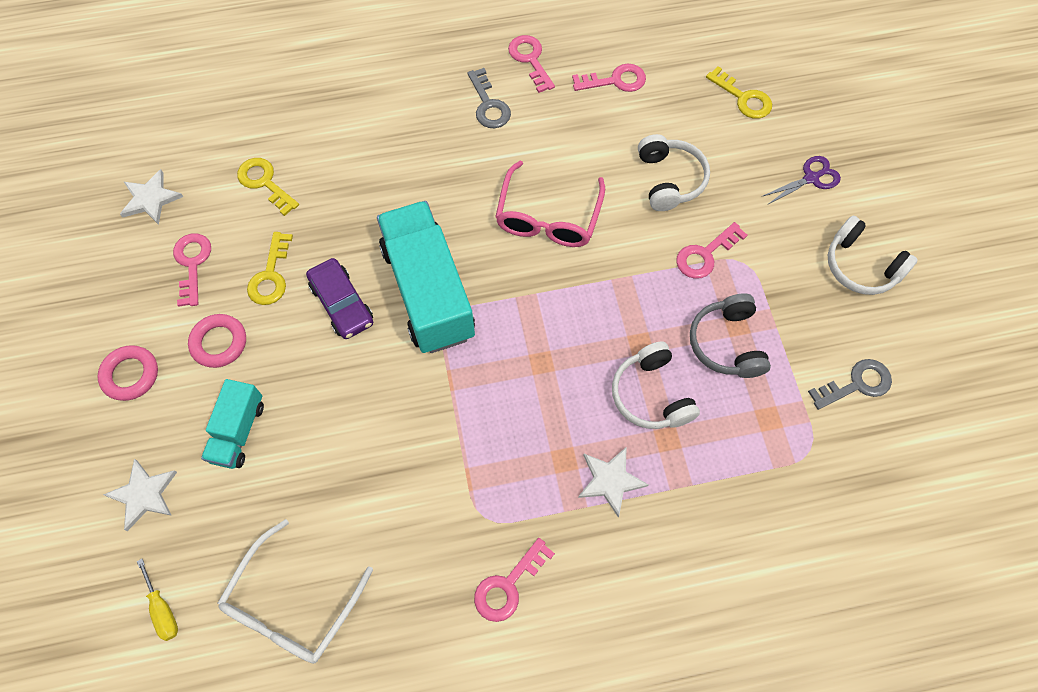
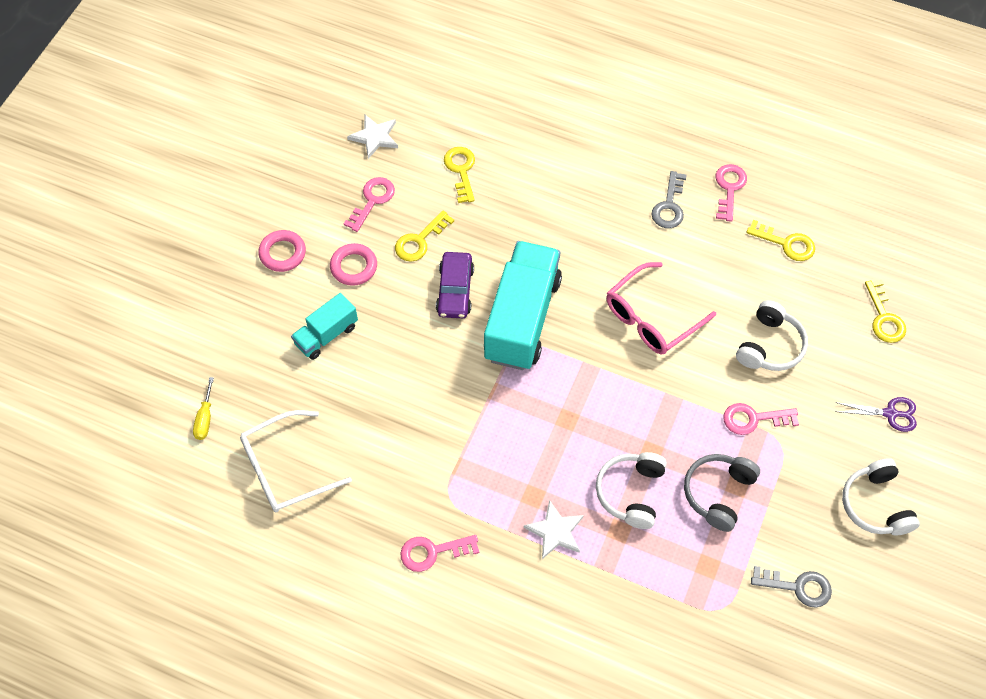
camera: 35 degrees right, 5 degrees down
white star [103,459,177,531] -> none
pink key [572,63,646,92] -> yellow key [746,220,815,261]

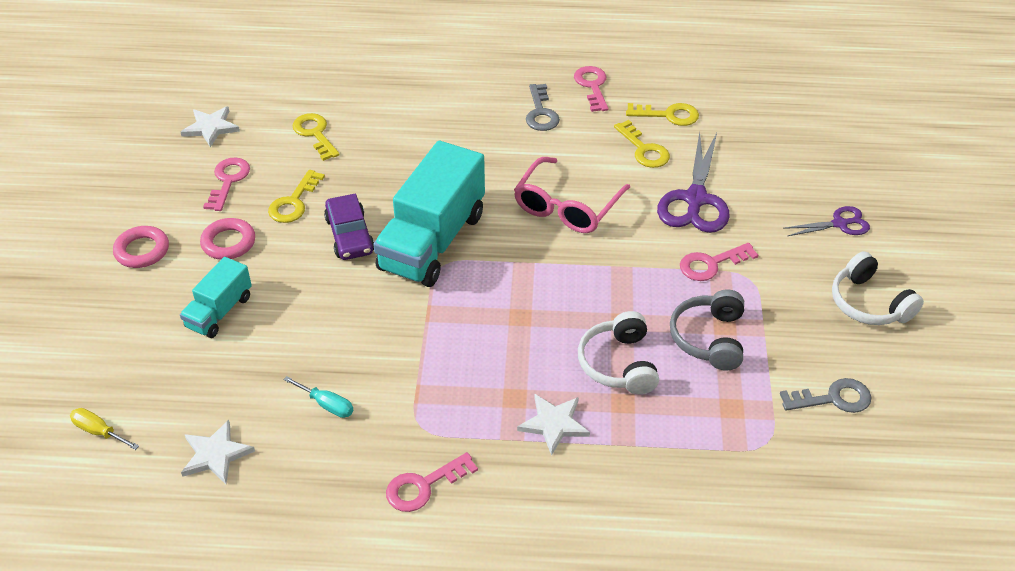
camera: 20 degrees left, 15 degrees down
yellow screwdriver [193,377,214,440] -> yellow screwdriver turned 135 degrees clockwise [70,408,139,450]
white glasses [240,410,352,512] -> white star [181,420,255,484]
turquoise truck [484,241,562,370] -> turquoise truck turned 150 degrees counterclockwise [373,141,485,287]
white headphones [736,300,808,371] -> purple scissors [657,132,730,233]
yellow key [865,280,906,343] -> yellow key moved to [614,120,670,168]
none -> turquoise screwdriver [283,376,353,418]

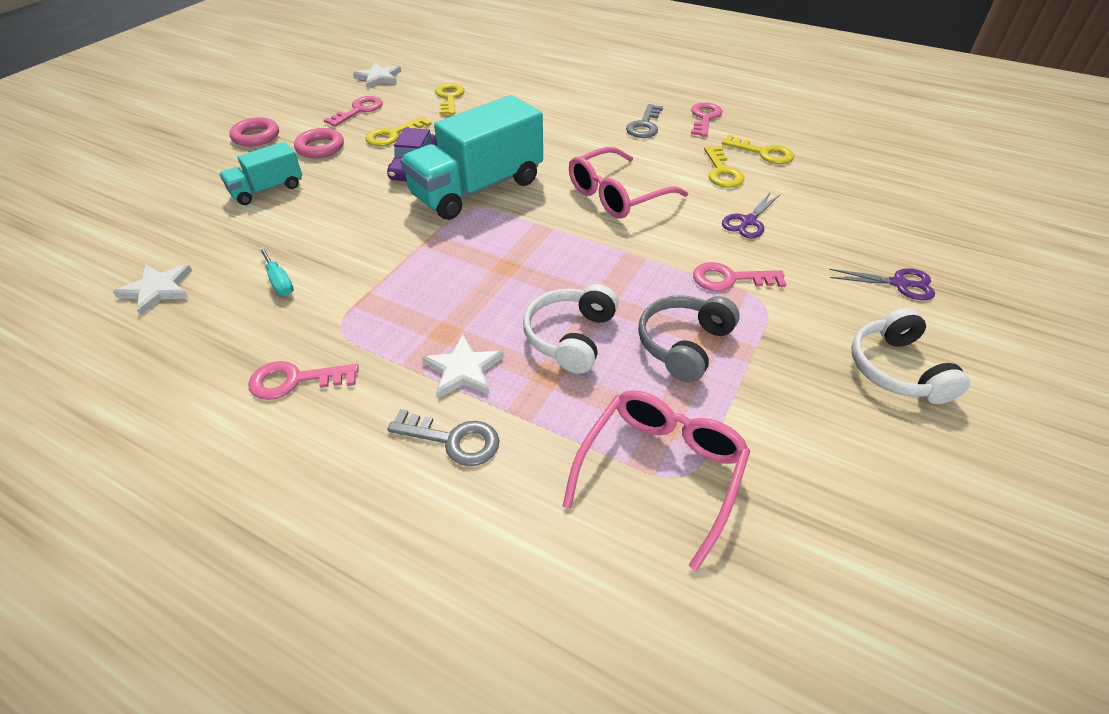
camera: 25 degrees right, 0 degrees up
yellow screwdriver [70,408,139,450] -> none
purple scissors [657,132,730,233] -> purple scissors [722,193,780,239], size x0.56
grey key [780,378,872,413] -> grey key moved to [387,409,499,466]
none -> pink glasses [563,390,750,571]

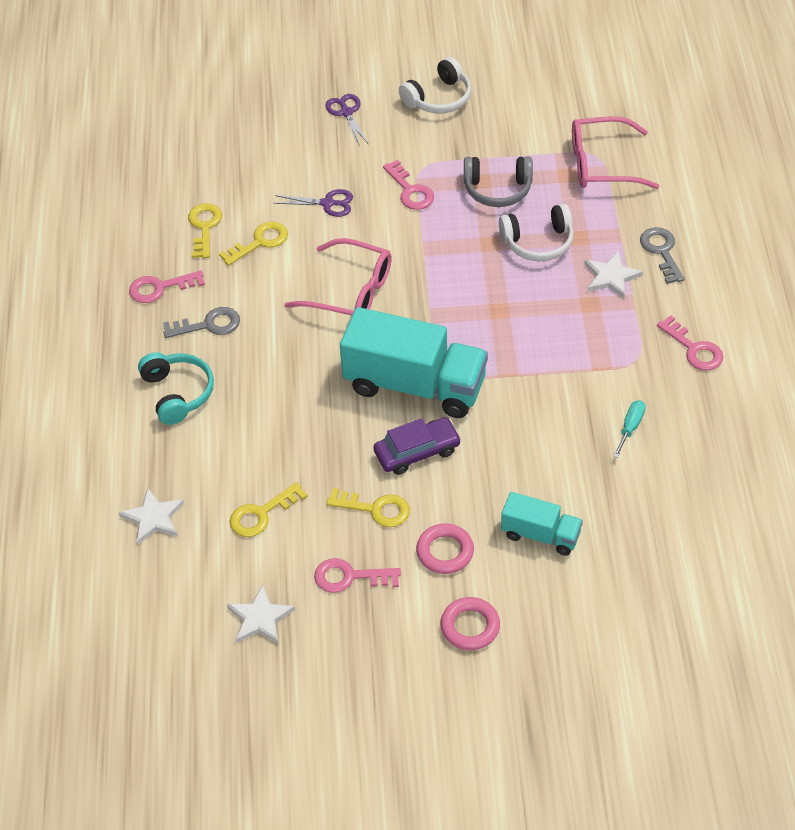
camera: 120 degrees left, 5 degrees up
white star [113,265,192,316] -> white star moved to [119,487,184,545]
none -> turquoise headphones [138,352,214,425]

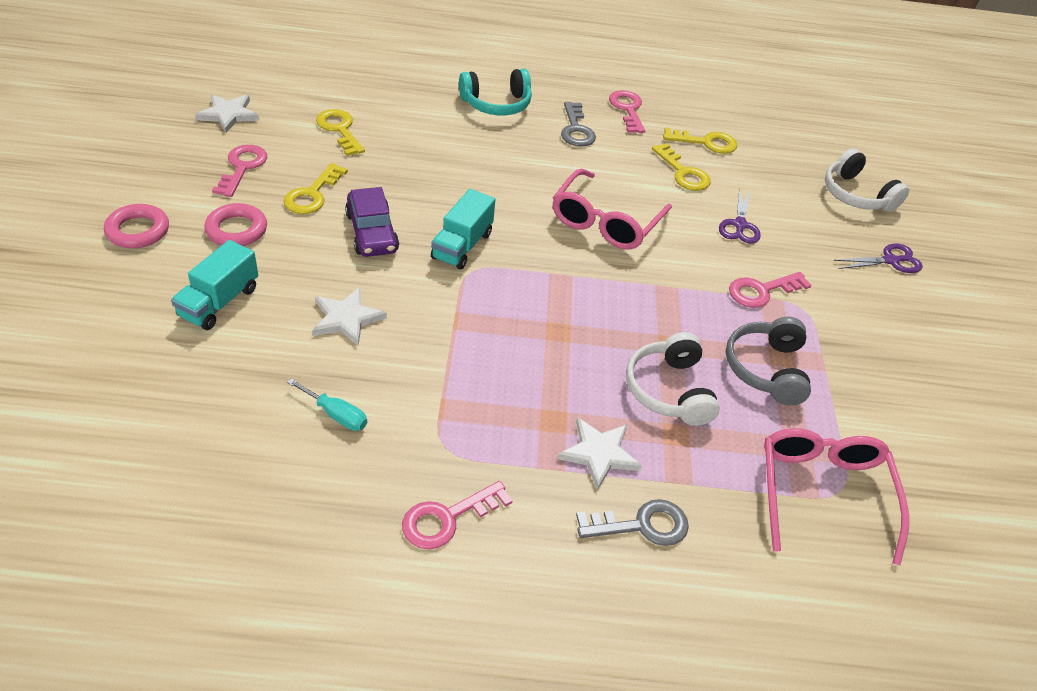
camera: 90 degrees right, 5 degrees down
white star [119,487,184,545] -> white star moved to [312,287,387,347]
turquoise truck [340,307,488,418] -> turquoise truck [431,189,495,269], size x0.52
white headphones [399,57,471,114] -> white headphones moved to [825,148,909,212]

